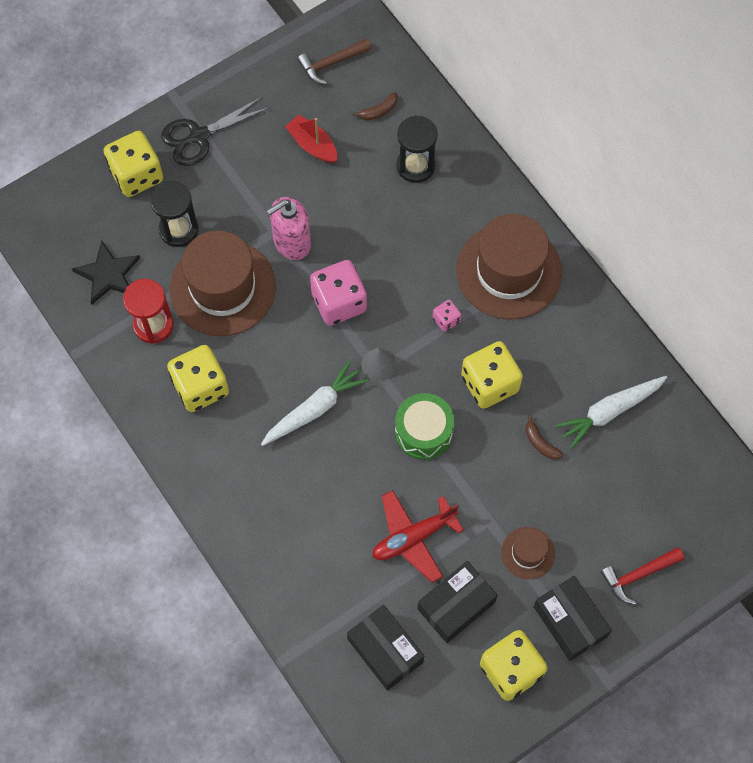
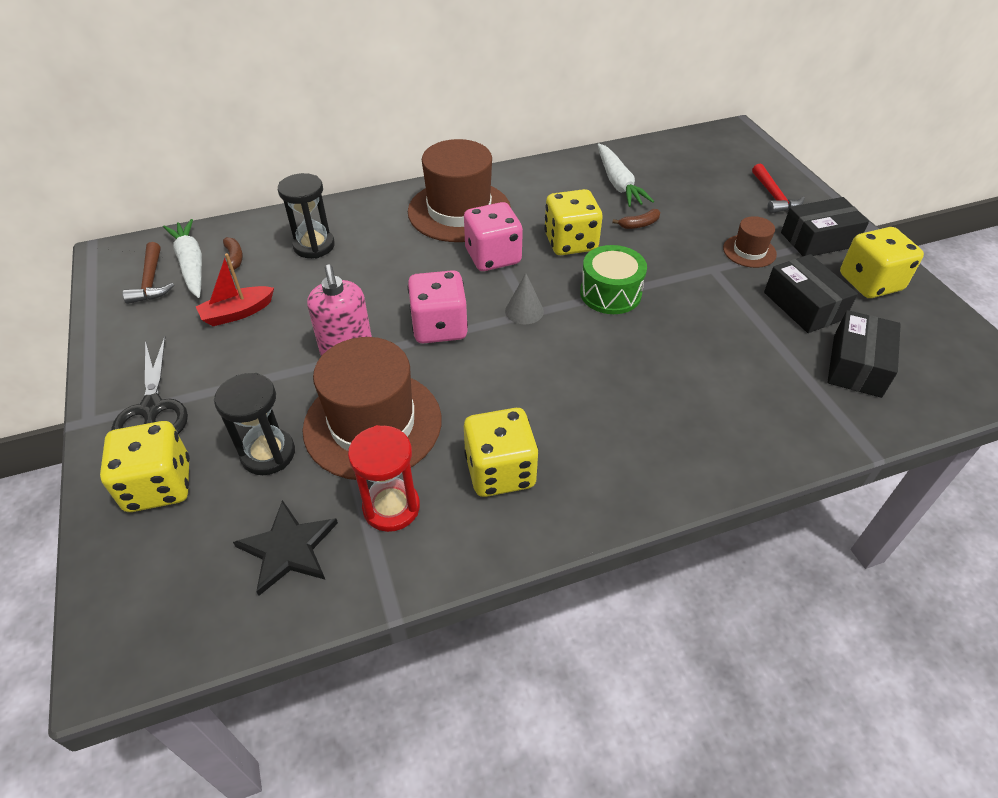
camera: 75 degrees left, 20 degrees down
white carrot [261,360,368,446] -> white carrot moved to [163,219,202,298]
black box [347,605,424,691] -> black box turned 45 degrees counterclockwise [827,310,901,398]
red plane [372,490,464,583] -> none
pink dice [433,300,461,332] -> pink dice [464,202,523,271], size x2.09

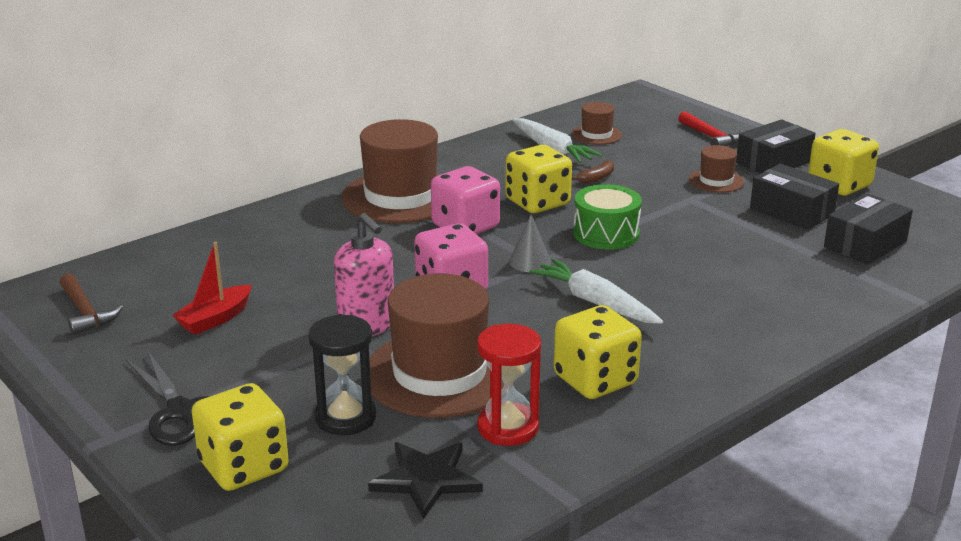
camera: 20 degrees left, 20 degrees down
white carrot [163,219,202,298] -> white carrot moved to [529,259,663,324]
brown banana [223,237,243,270] -> none
black hourglass [278,173,335,258] -> none
black box [827,310,901,398] -> black box turned 45 degrees clockwise [824,194,913,264]
none -> brown hat [572,102,622,145]

